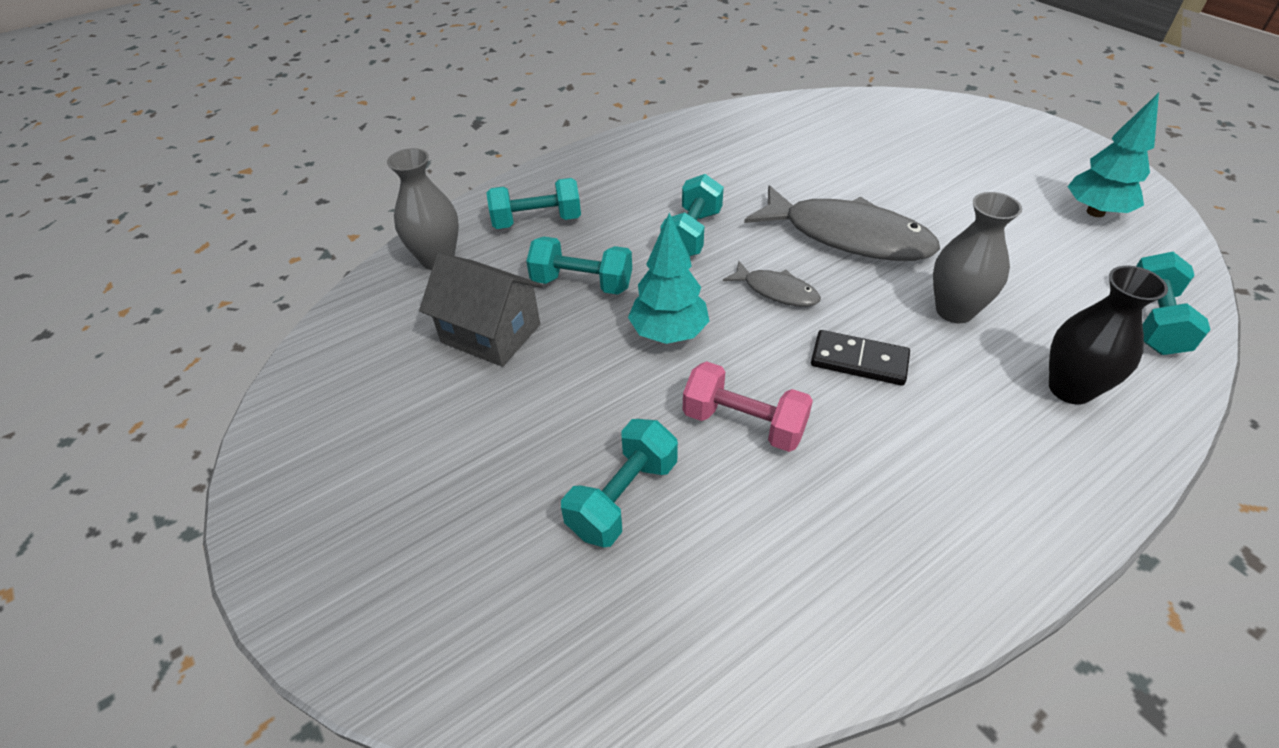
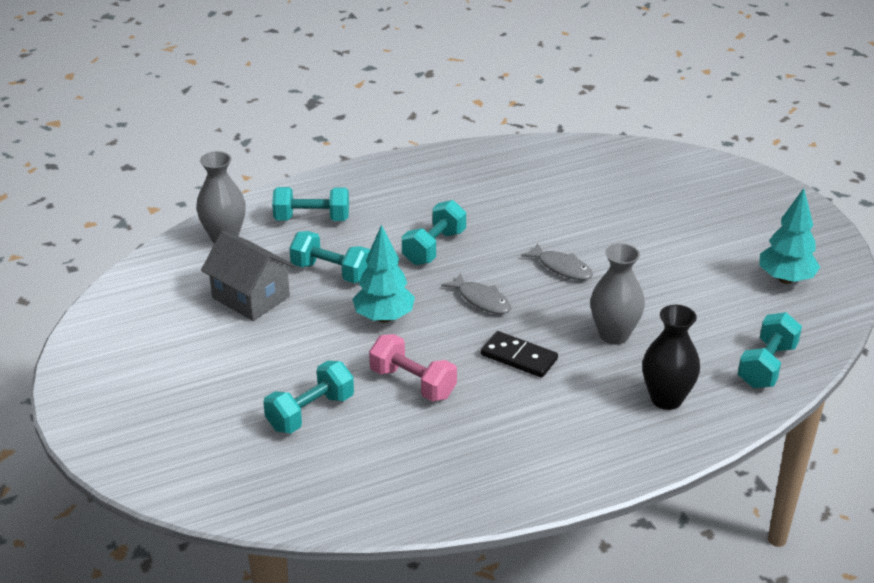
camera: 10 degrees right, 10 degrees down
grey fish [744,185,940,261] -> grey fish [521,243,593,280], size x0.49

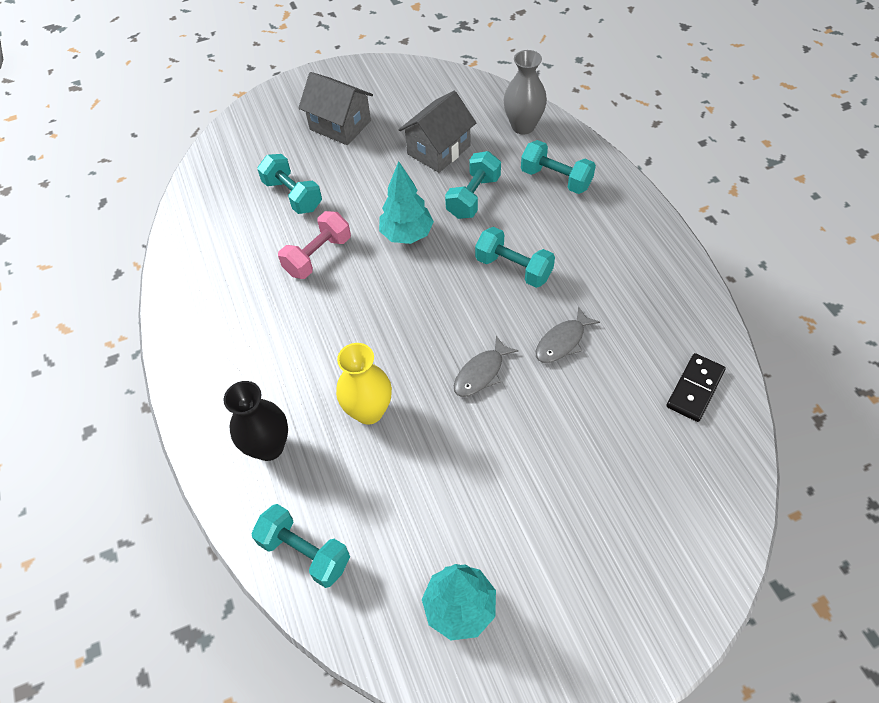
camera: 95 degrees right, 20 degrees up
turquoise dumbbell [272,187,349,221] -> turquoise dumbbell turned 60 degrees counterclockwise [521,140,596,194]
grey fish [441,273,511,314] -> grey fish moved to [536,306,600,363]
black domino [481,331,558,378] -> black domino moved to [667,353,726,422]
grey vase [590,243,645,344] -> yellow vase [336,343,392,424]
none -> grey house [298,72,373,145]

